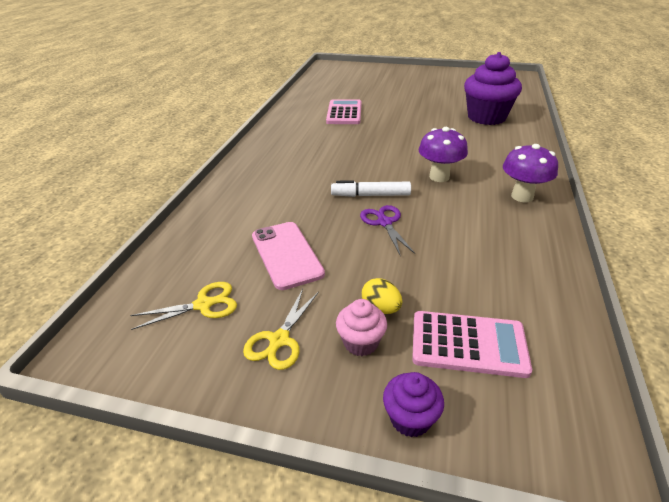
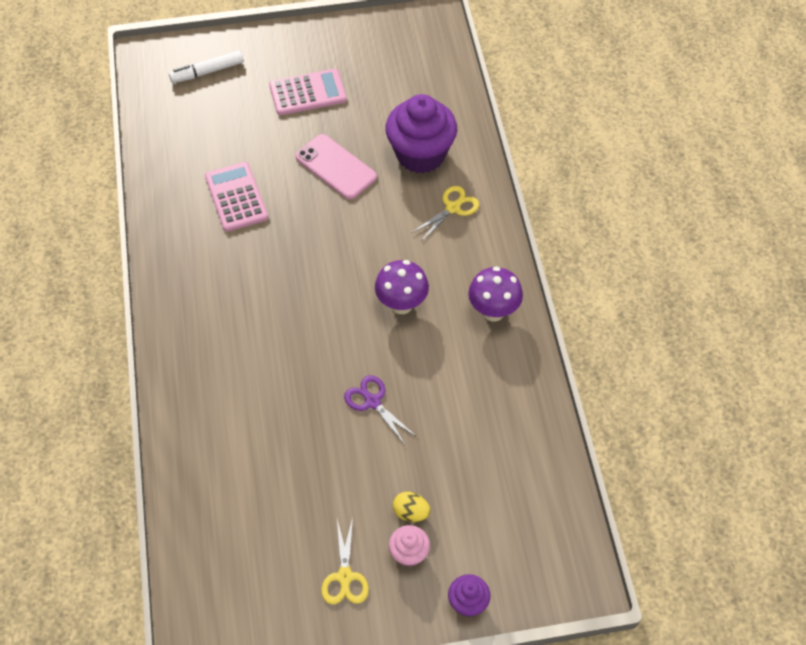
camera: 25 degrees left, 20 degrees up
yellow scissors [130,282,237,330] -> yellow scissors moved to [412,186,479,242]
pink phone [252,222,325,290] -> pink phone moved to [295,134,377,199]
white marker [331,180,411,197] -> white marker moved to [169,50,243,83]
pink calculator [412,311,532,378] -> pink calculator moved to [269,69,347,115]

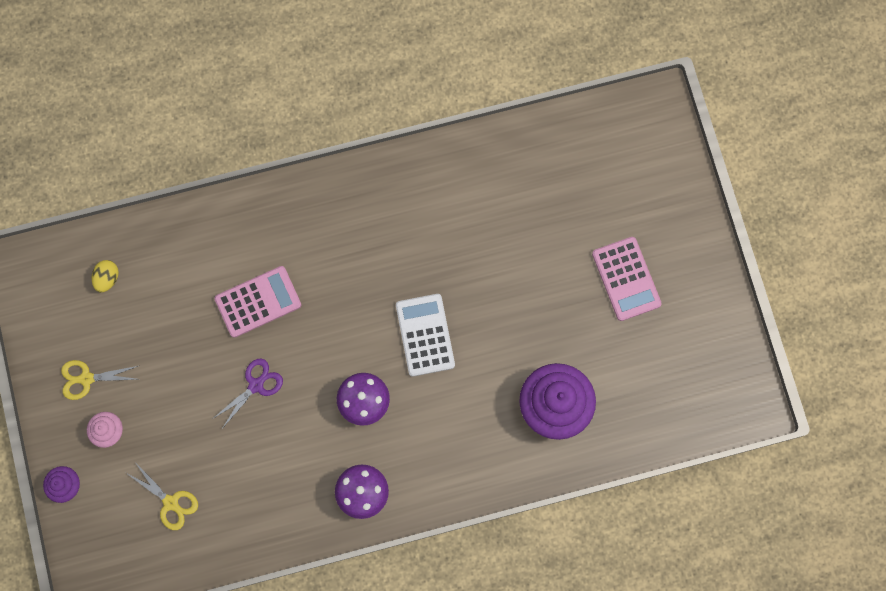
camera: 85 degrees right, 20 degrees up
white marker [169,50,243,83] -> none
pink calculator [205,162,268,232] -> pink calculator moved to [214,266,301,338]
pink phone [295,134,377,199] -> none
yellow egg [393,492,431,522] -> yellow egg moved to [92,260,119,293]
yellow scissors [412,186,479,242] -> yellow scissors moved to [126,462,198,530]
none -> white calculator [396,294,455,377]

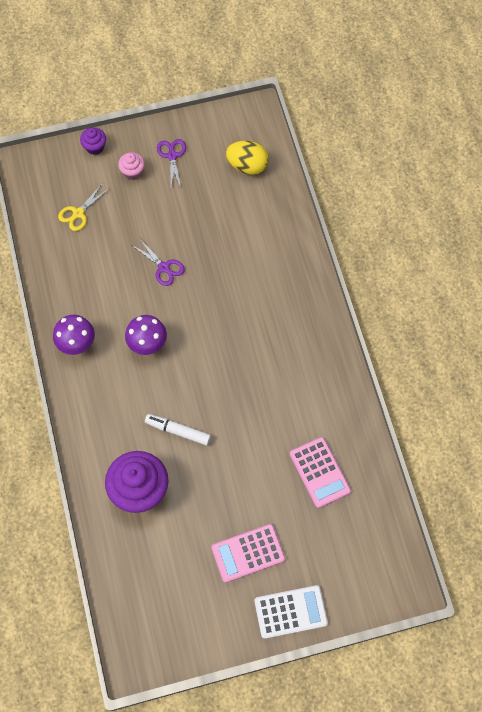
camera: 90 degrees right, 10 degrees down
yellow scissors [61,360,138,400] -> purple scissors [157,139,186,188]
yellow egg [92,260,119,293] -> yellow egg [226,141,269,175], size x1.72
pink calculator [214,266,301,338] -> pink calculator moved to [289,437,351,508]
white calculator [396,294,455,377] -> white calculator moved to [254,585,328,639]
none -> white marker [145,414,211,446]

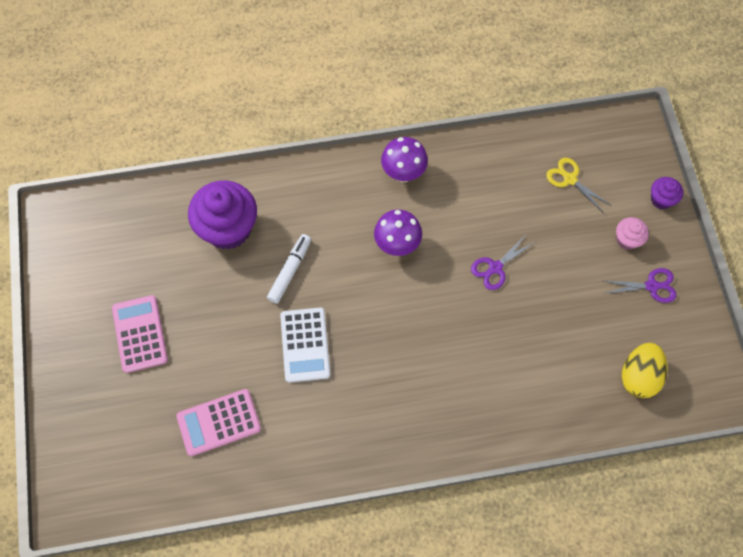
camera: 95 degrees right, 0 degrees up
white calculator [254,585,328,639] -> white calculator moved to [280,307,331,383]

